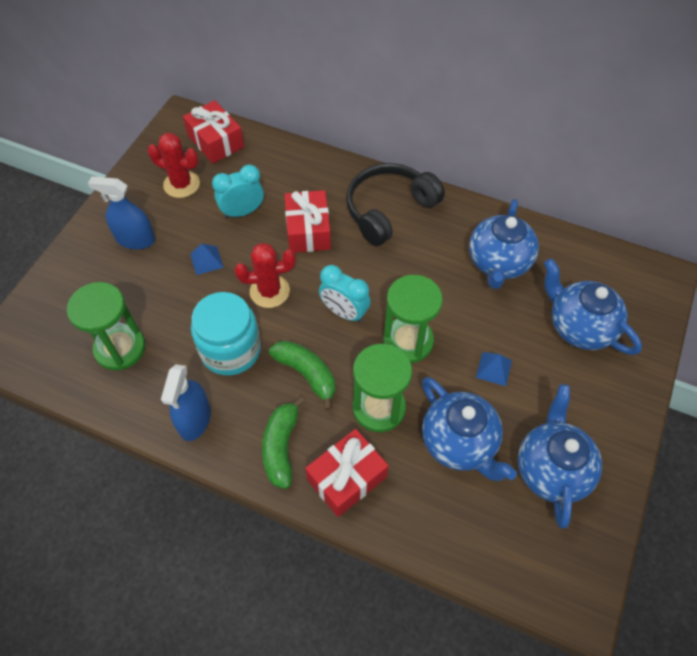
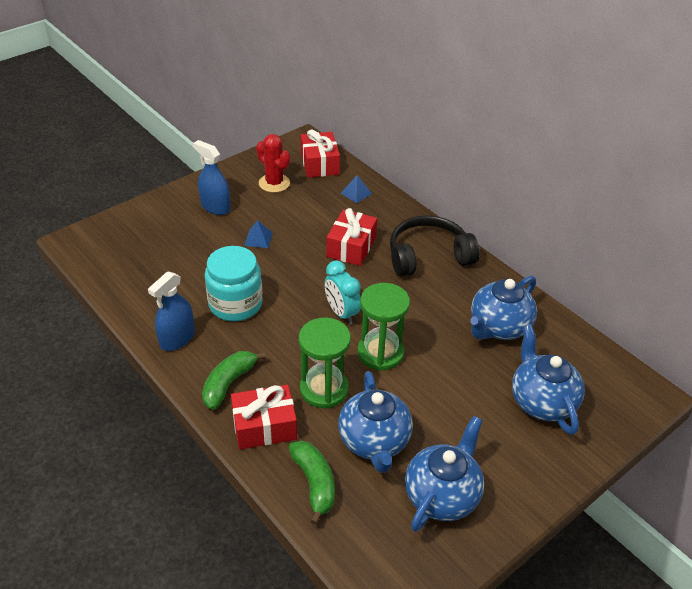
camera: 25 degrees right, 15 degrees down
green hourglass [67,282,145,371] -> none
turquoise clock [212,165,264,219] -> none
red cactus [234,243,296,308] -> none
green banana [269,341,335,411] -> green banana moved to [289,440,335,525]
blue pyramid [476,352,512,386] -> blue pyramid moved to [341,175,372,203]

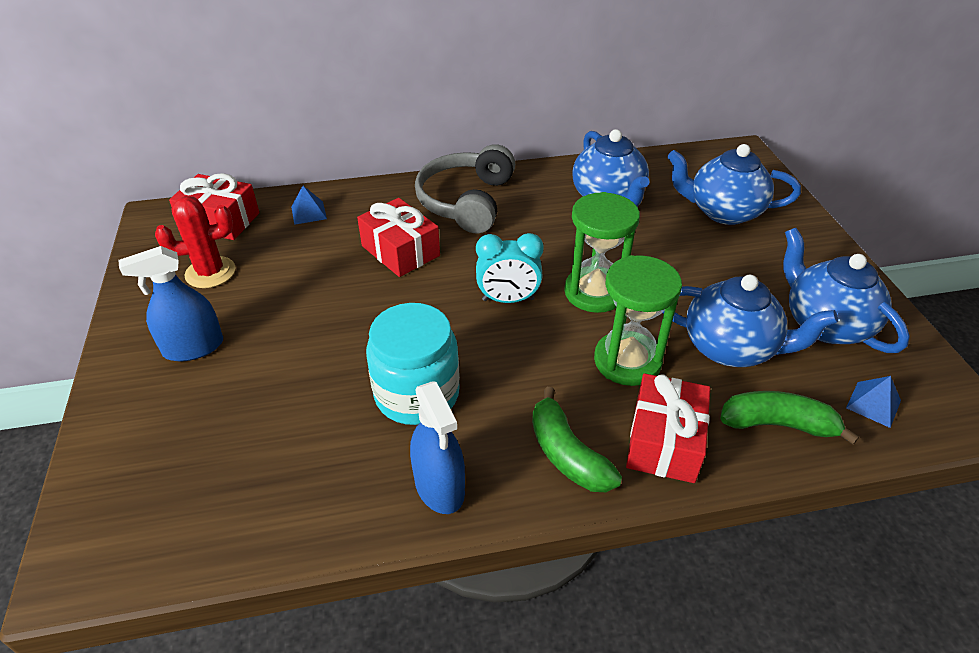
camera: 60 degrees left, 0 degrees up
blue pyramid [244,220,273,248] -> blue pyramid moved to [846,376,901,428]
black headphones [390,215,479,277] -> grey headphones [415,144,515,233]

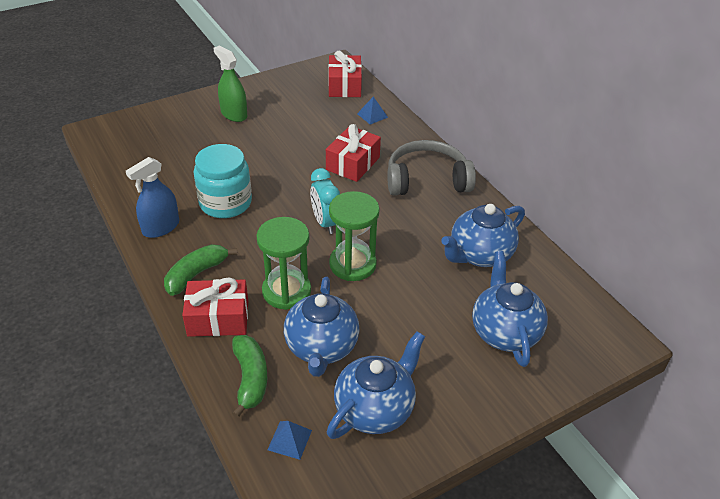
camera: 70 degrees right, 0 degrees up
blue spray bottle [118,246,223,361] -> green spray bottle [213,45,247,122]
red cactus [155,196,235,288] -> none

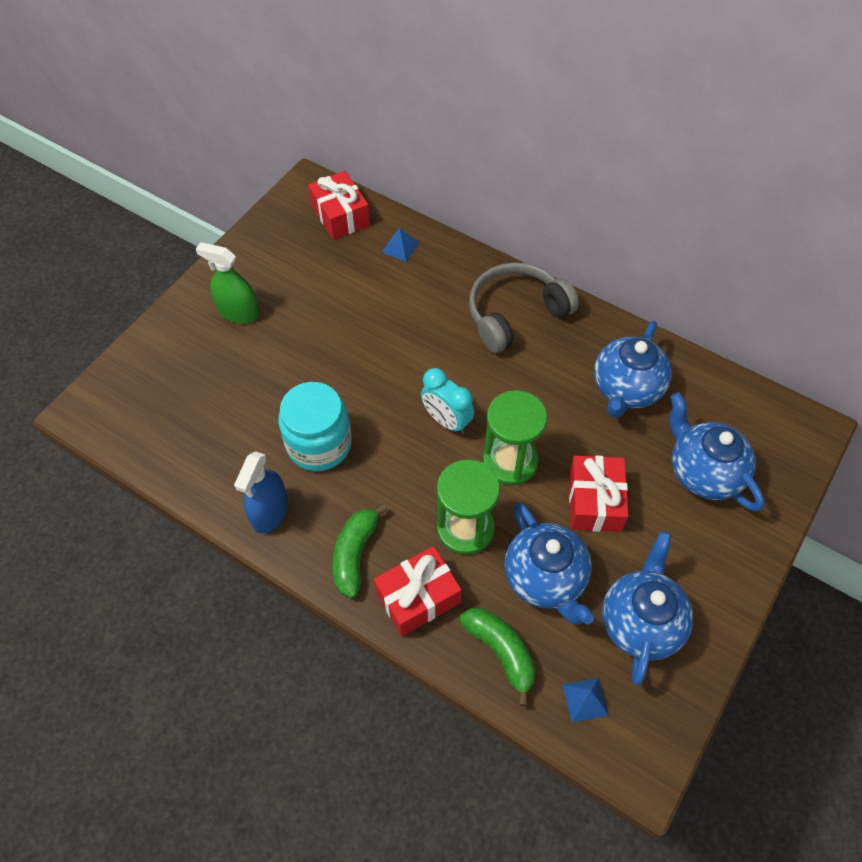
camera: 25 degrees left, 15 degrees up
red gift [326,124,381,182] -> red gift moved to [569,455,629,532]

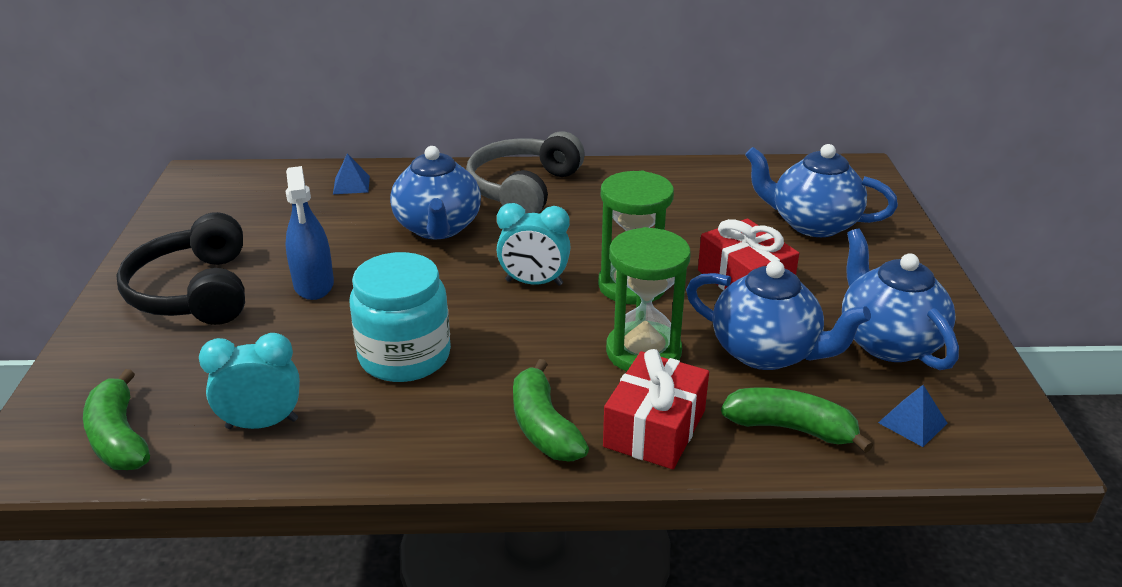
camera: 35 degrees left, 25 degrees down
green spray bottle [196,242,259,324] -> black headphones [116,212,245,325]
blue spray bottle [234,451,288,534] -> blue spray bottle moved to [285,166,334,300]
red gift [308,171,370,240] -> none
blue teapot [594,321,672,418] -> blue teapot moved to [390,146,481,239]
none -> green banana [83,369,150,470]
none -> turquoise clock [199,333,300,429]

